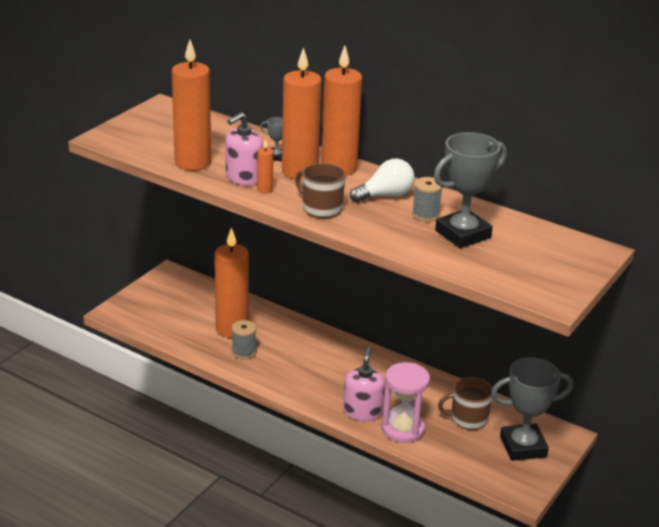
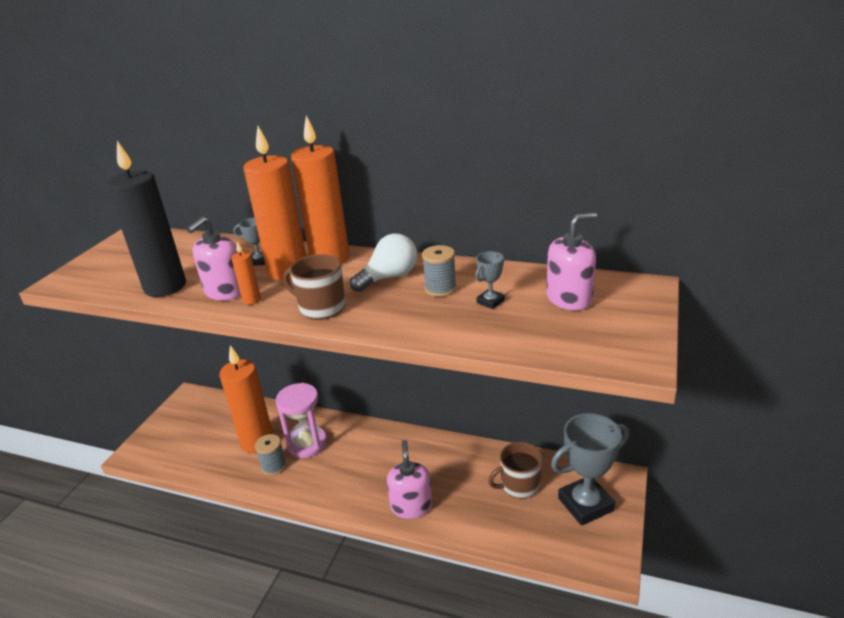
camera: 10 degrees left, 0 degrees up
orange candle [172,40,211,170] -> black candle [106,141,186,297]
pink hourglass [382,362,430,443] -> pink hourglass moved to [276,383,327,458]
grey trophy [434,132,507,248] -> grey trophy [475,251,505,309], size x0.43
none -> pink soap dispenser [546,212,597,310]

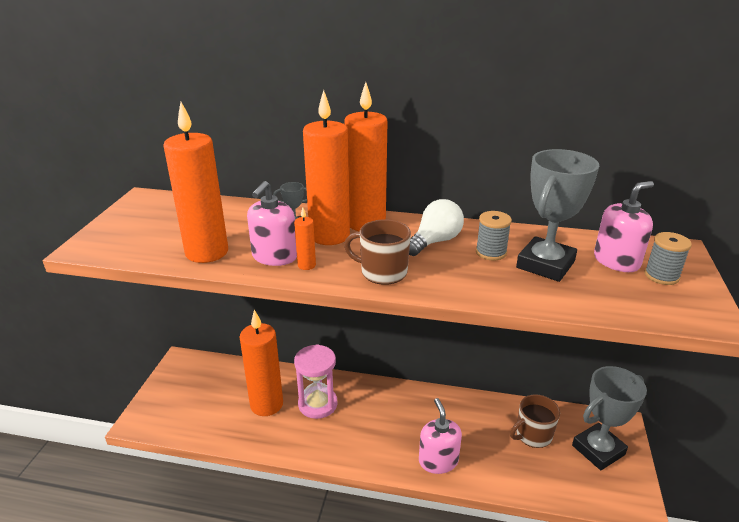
camera: 10 degrees left, 0 degrees up
black candle [106,141,186,297] -> orange candle [163,102,228,263]
grey spool [255,434,287,476] -> grey spool moved to [645,232,692,285]
grey trophy [475,251,505,309] -> grey trophy [516,149,599,282], size x2.33

